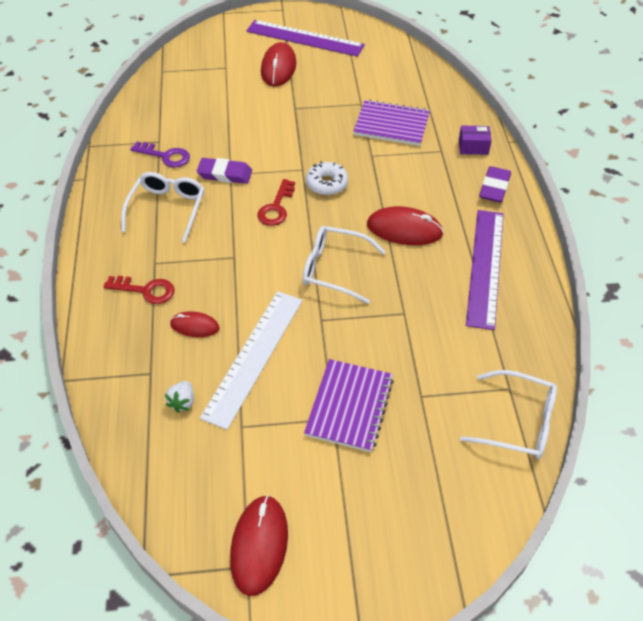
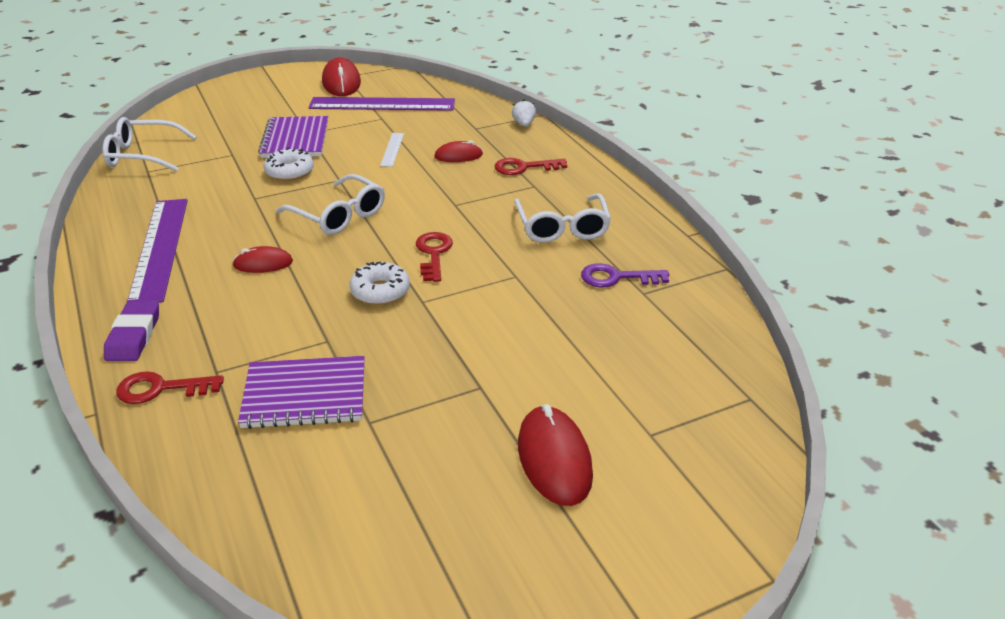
camera: 160 degrees right, 15 degrees down
white strawberry [165,381,194,413] -> white strawberry moved to [512,99,536,127]
purple eraser [197,158,252,184] -> none
white ruler [200,291,303,430] -> white ruler [380,133,404,167], size x0.46
purple ruler [246,20,365,57] -> purple ruler moved to [308,97,455,111]
white glasses [303,226,386,304] -> white glasses turned 45 degrees clockwise [276,174,385,235]
red mouse [367,206,444,245] -> red mouse [232,246,293,273], size x0.60
purple box [459,126,492,155] -> red key [116,371,224,404]
none -> white donut [264,148,314,181]

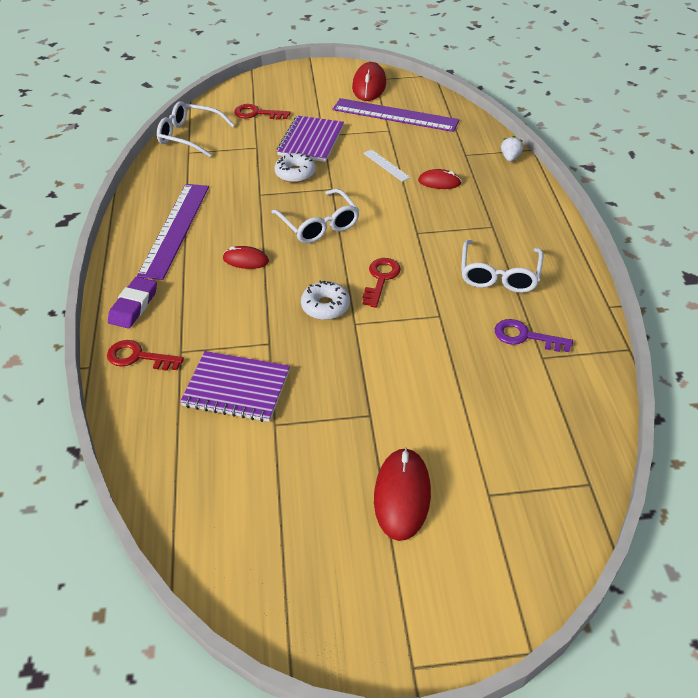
camera: 20 degrees right, 10 degrees up
white ruler [380,133,404,167] -> white ruler turned 60 degrees counterclockwise [363,149,411,182]
red key [495,158,567,175] -> red key moved to [234,104,290,120]

